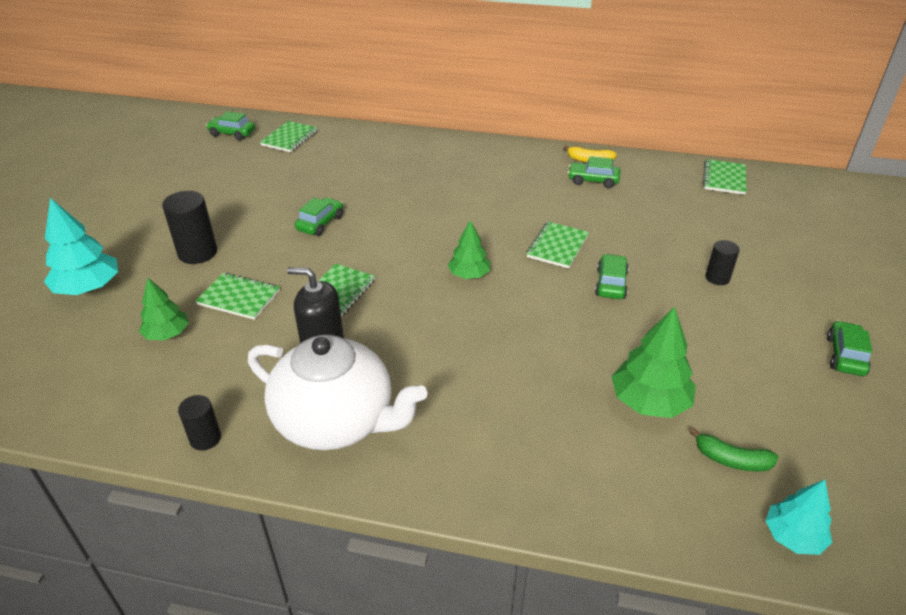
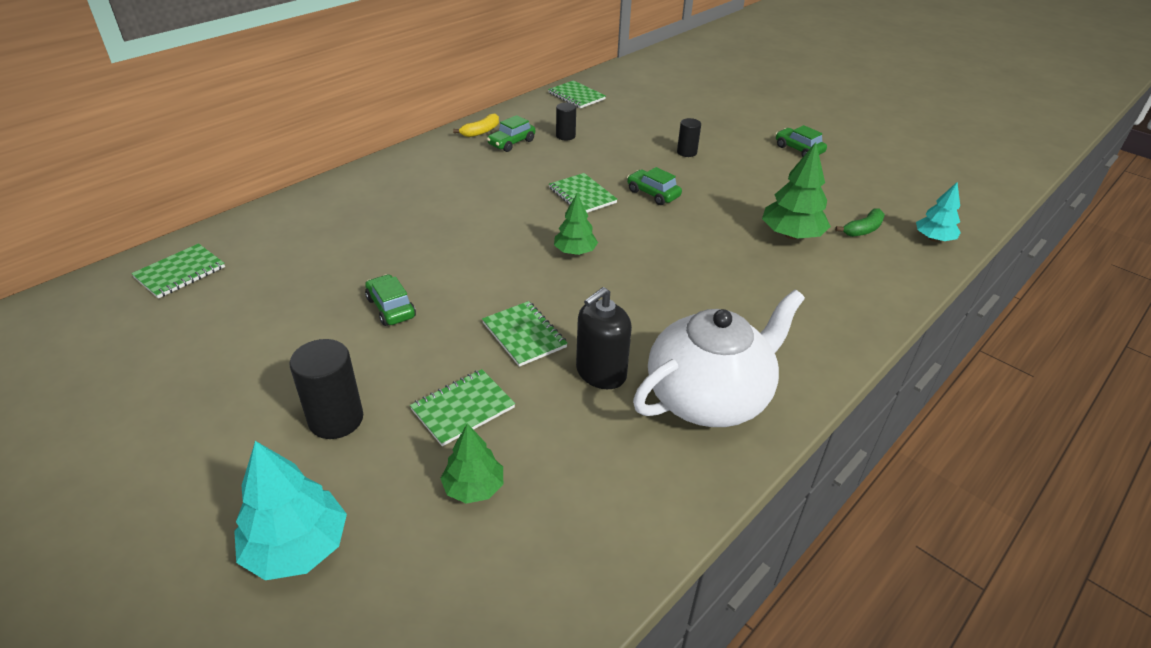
camera: 60 degrees left, 0 degrees up
black cylinder [178,395,221,450] -> black cylinder moved to [556,103,576,140]
green car [206,111,255,140] -> none
green notebook [260,121,318,152] -> green notebook turned 75 degrees clockwise [131,243,225,299]

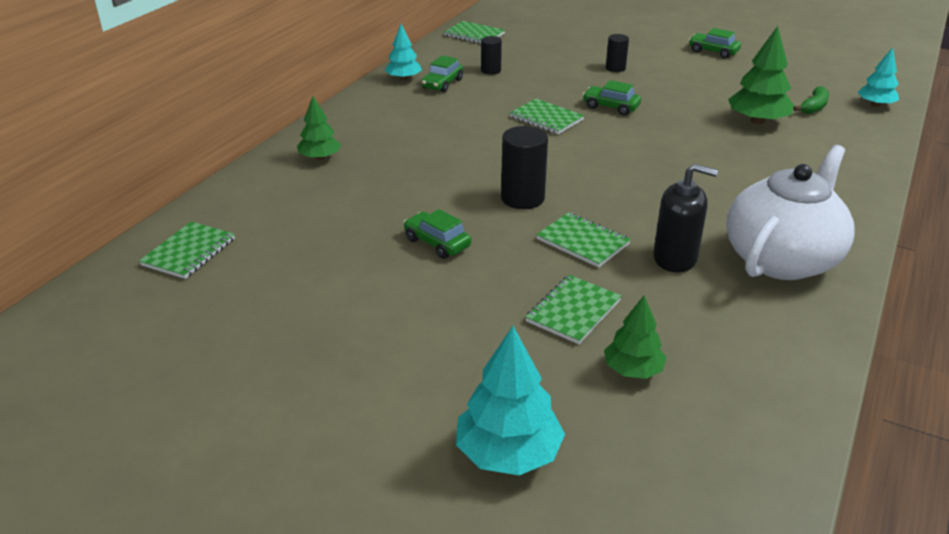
camera: 15 degrees left, 5 degrees down
black cylinder [289,339,363,439] -> black cylinder moved to [501,126,548,209]
yellow banana [453,114,499,137] -> turquoise tree [385,24,422,80]
green tree [554,193,598,255] -> green tree moved to [297,96,341,160]
black soap dispenser [576,287,632,389] -> black soap dispenser turned 105 degrees counterclockwise [653,164,718,273]

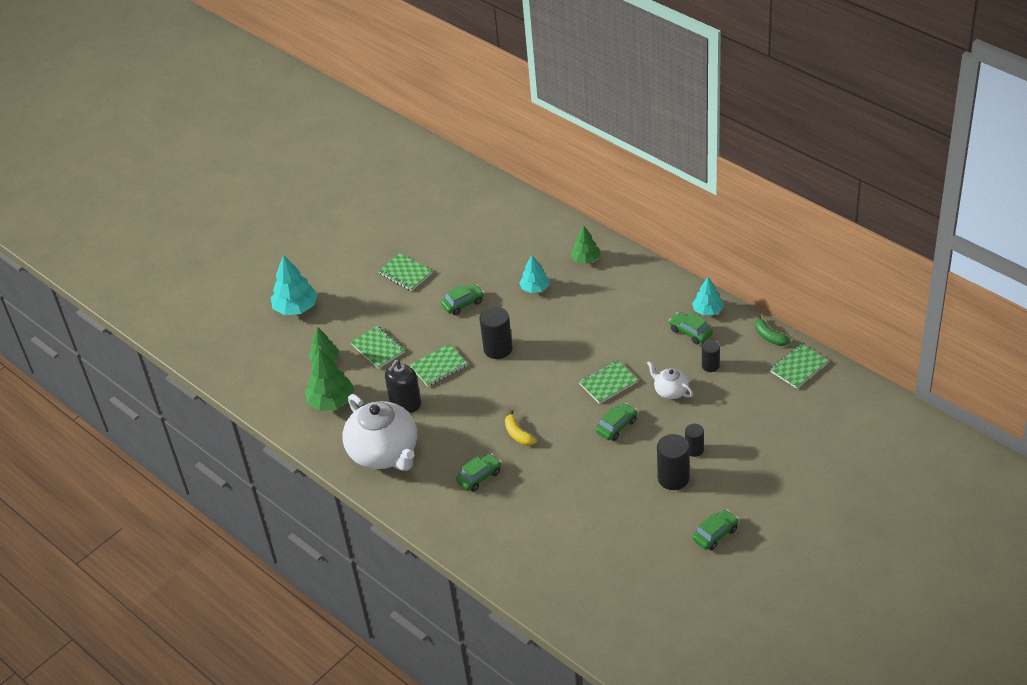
camera: 110 degrees right, 10 degrees up
green notebook [139,222,235,279] -> green notebook moved to [378,253,432,291]
green tree [728,26,794,124] -> green tree moved to [305,349,355,411]
green banana [793,86,829,114] -> green banana moved to [755,315,790,346]
turquoise tree [857,47,899,107] -> turquoise tree moved to [519,255,549,293]
none -> green car [456,453,502,492]
none -> yellow banana [505,410,536,446]
none -> white teapot [647,361,693,399]
none -> black cylinder [657,434,689,490]

